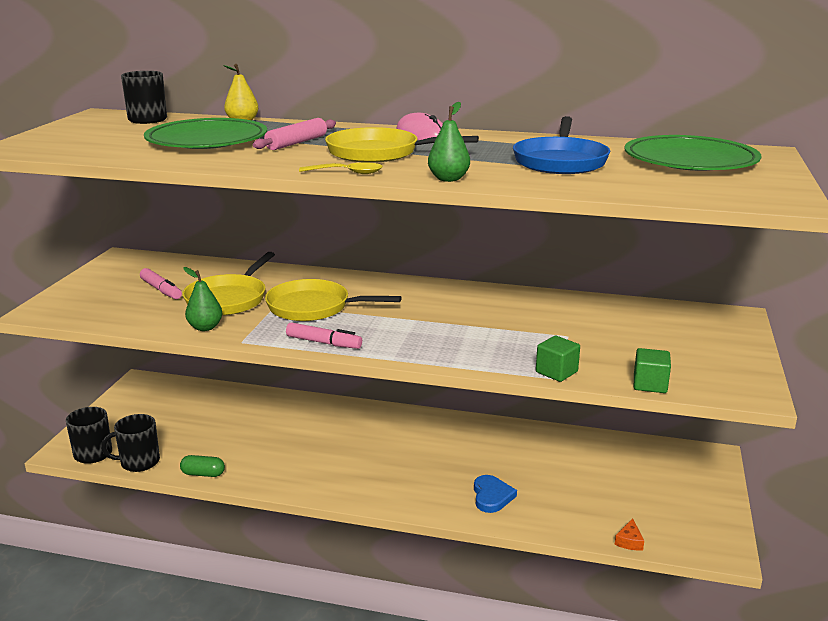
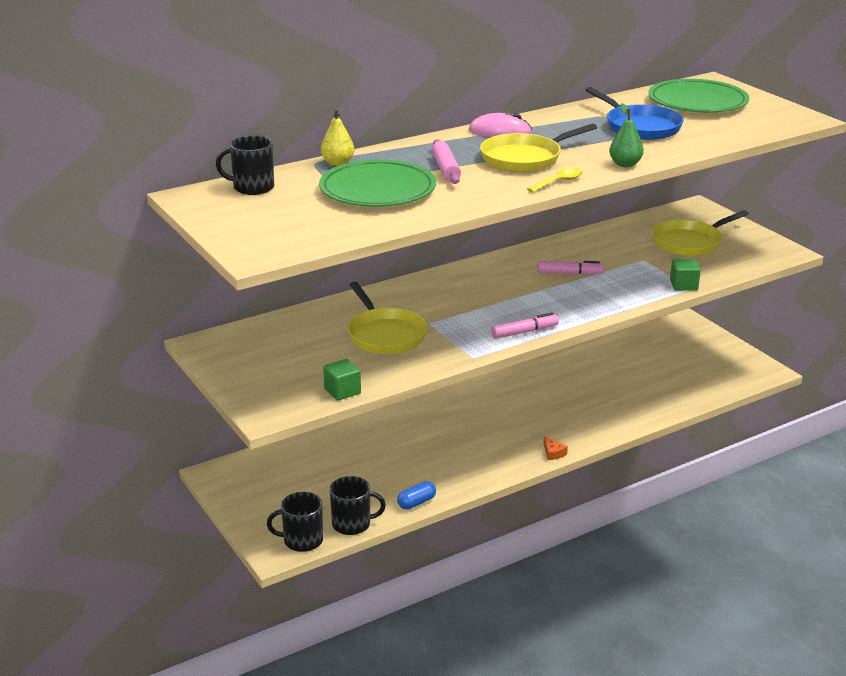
camera: 45 degrees left, 5 degrees up
black mug [101,414,160,472] -> black mug turned 120 degrees counterclockwise [330,476,386,535]
pink marker [140,268,182,299] -> pink marker moved to [538,261,604,275]
green capsule [180,455,225,477] -> blue capsule [397,481,436,510]
green pear [183,267,223,331] -> none
yellow pan [265,279,401,321] -> yellow pan moved to [652,210,749,256]
blue heart [474,475,517,513] -> none
orange cheese [615,518,644,550] -> orange cheese moved to [543,436,568,460]
green cube [634,348,671,393] -> green cube moved to [323,359,361,401]

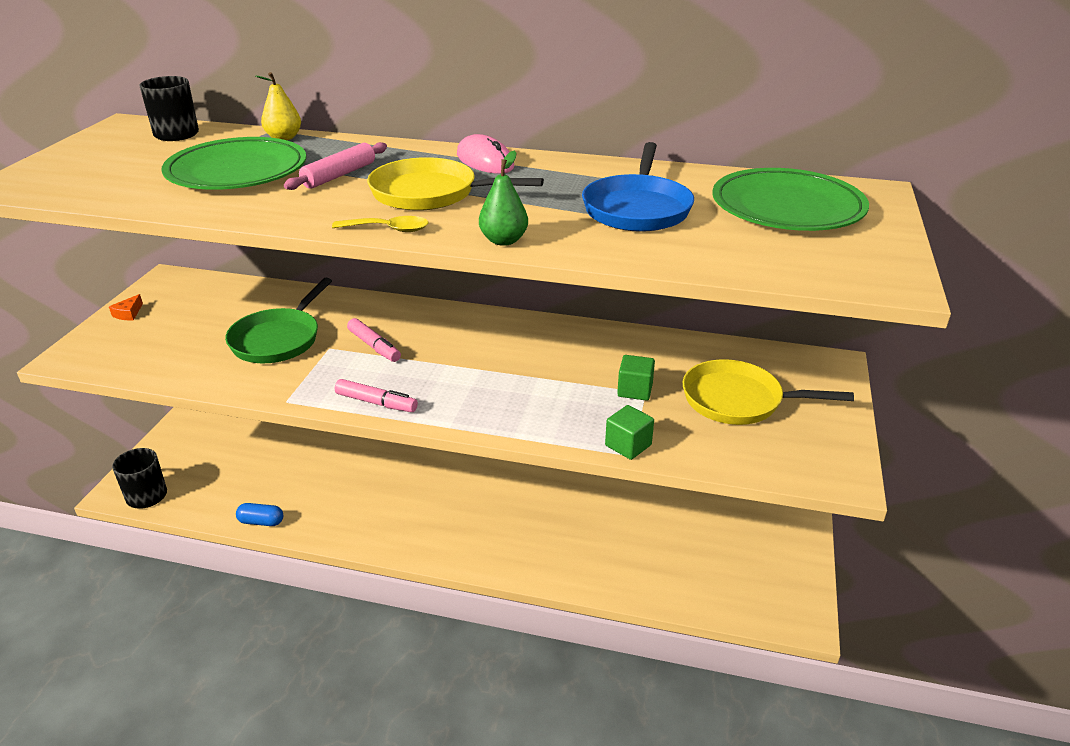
camera: 45 degrees right, 5 degrees up
green cube [323,359,361,401] -> green cube moved to [617,355,655,401]
black mug [330,476,386,535] -> none
yellow pan [348,282,427,354] -> green pan [225,278,332,363]
pink marker [538,261,604,275] -> pink marker moved to [347,318,401,362]
orange cheese [543,436,568,460] -> orange cheese moved to [109,294,143,320]

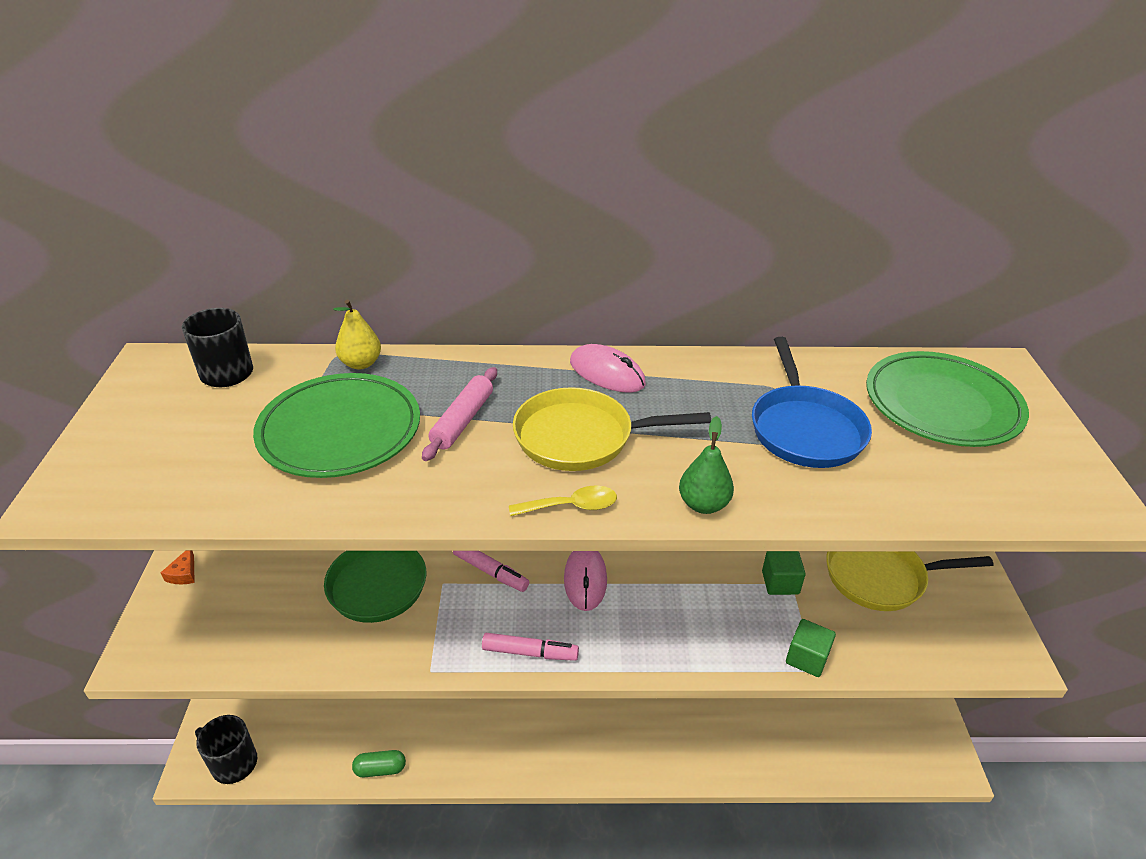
camera: 15 degrees left, 5 degrees up
blue capsule [236,503,283,526] -> green capsule [352,750,406,777]
none -> pink mouse [564,551,607,611]

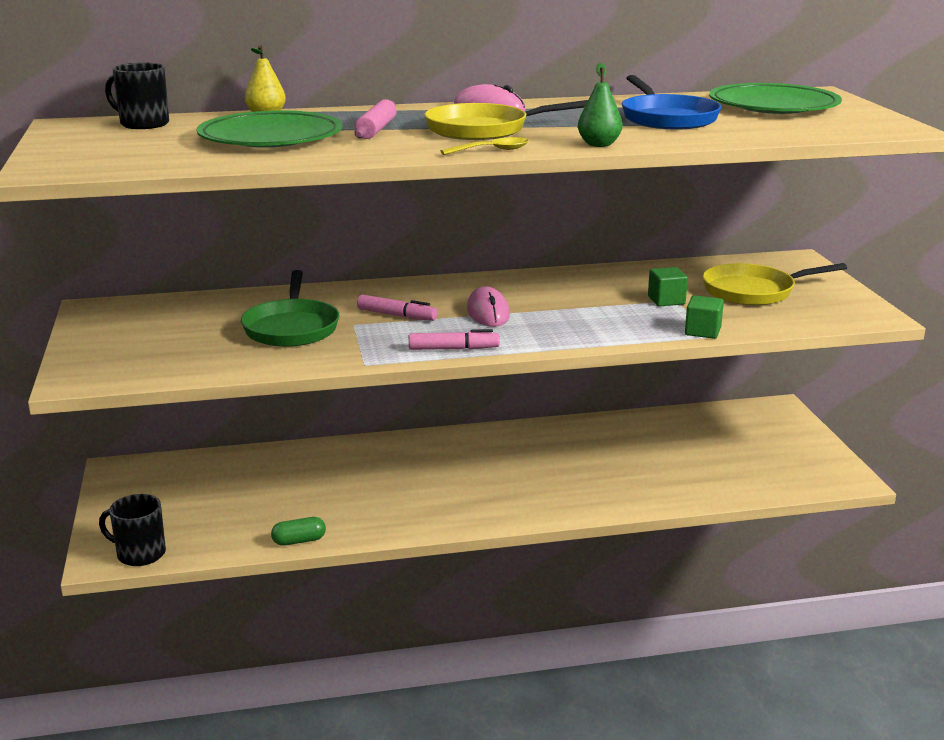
camera: 10 degrees left, 15 degrees down
orange cheese [160,550,195,584] -> none

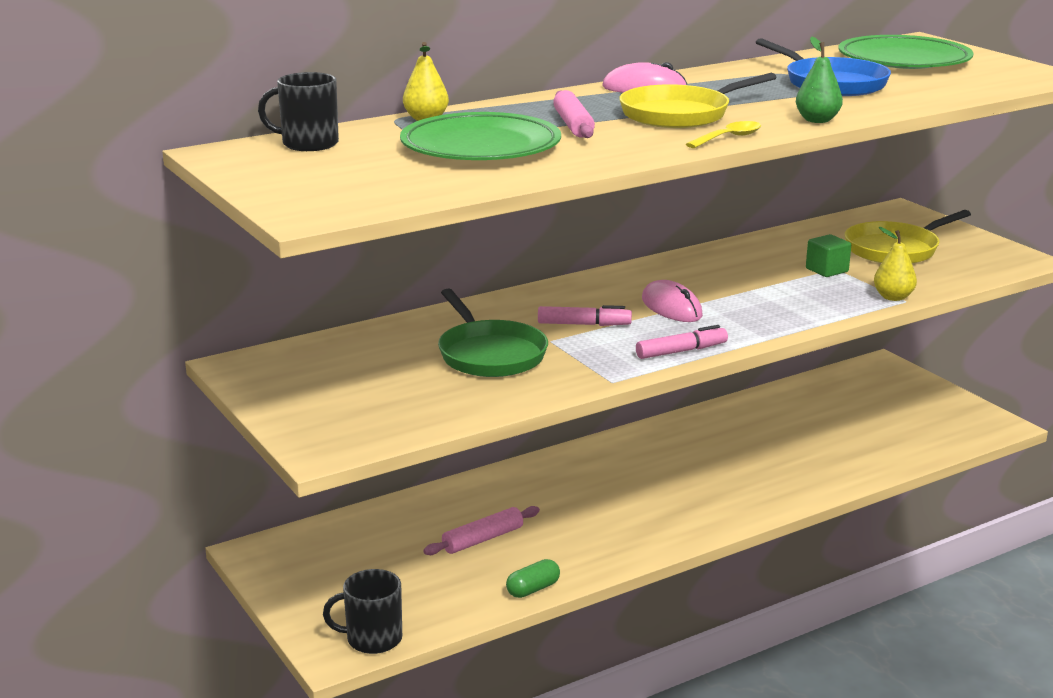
camera: 20 degrees left, 0 degrees up
green cube [685,295,724,339] -> yellow pear [874,227,917,301]
none -> pink rolling pin [423,506,540,555]

